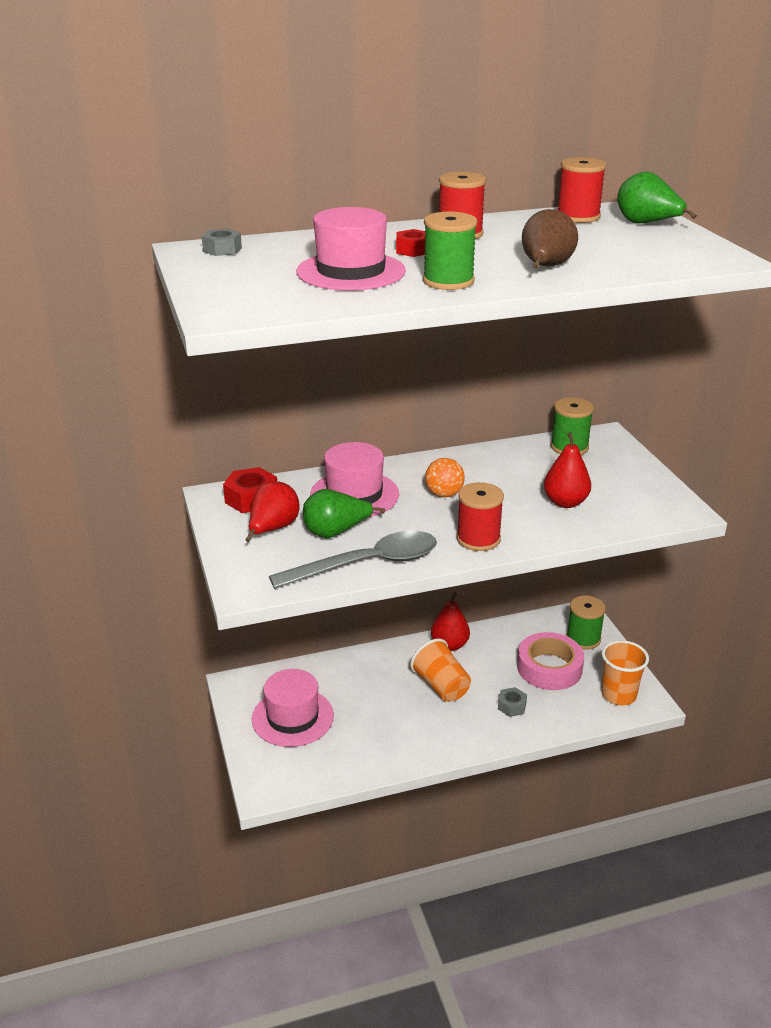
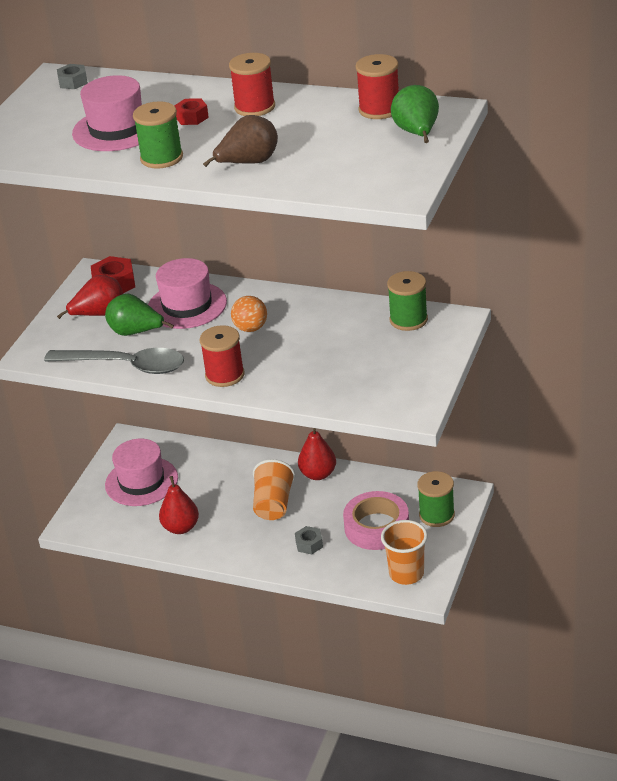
camera: 40 degrees right, 5 degrees up
red pear [544,432,591,508] -> red pear moved to [159,476,199,534]

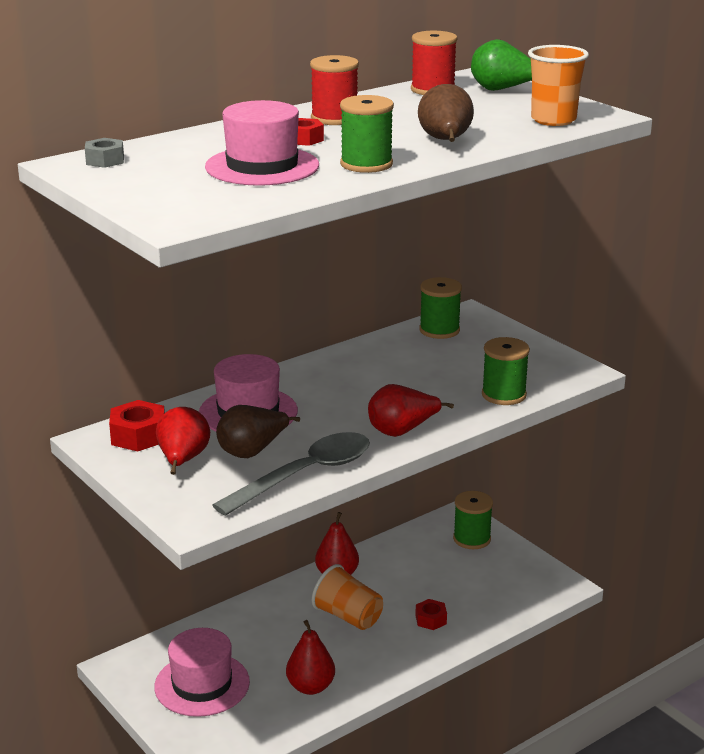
camera: 60 degrees left, 10 degrees down
green pear [105,294,174,336] -> brown pear [216,405,300,458]
red spool [200,325,244,387] -> red pear [368,384,454,437]
orange ball [231,296,267,332] -> none
grey nut [295,526,323,554] -> red nut [415,599,447,630]
pink tape [343,491,409,550] -> none
orange cup [381,520,428,585] -> orange cup moved to [528,45,589,126]
none -> green spool [482,337,530,405]

